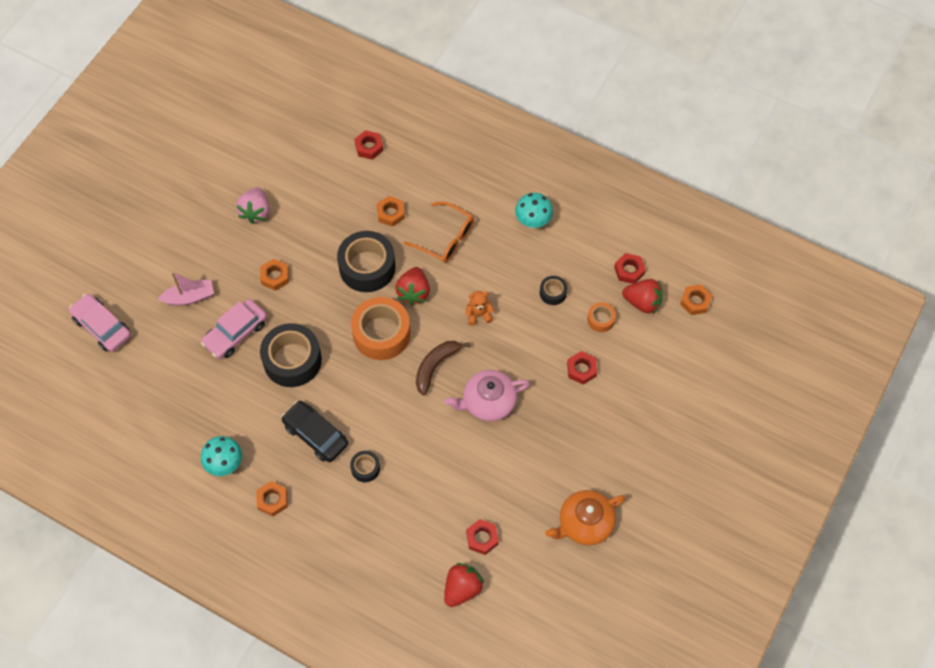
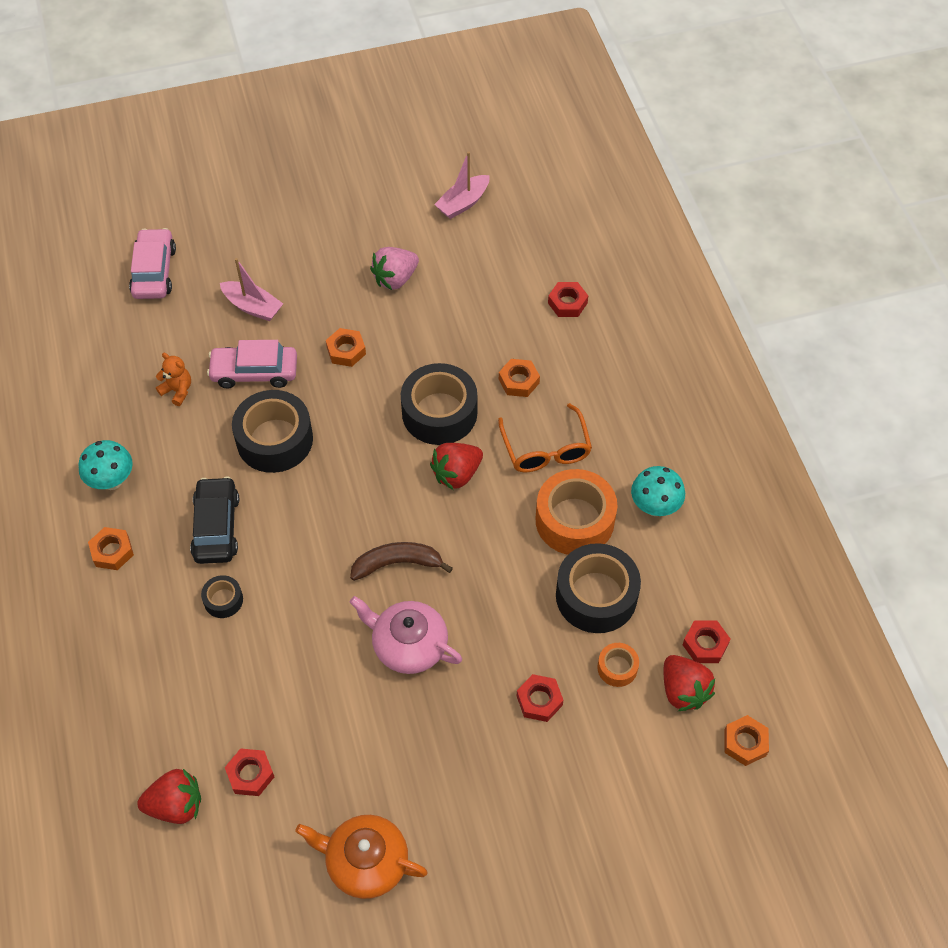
camera: 45 degrees right, 5 degrees down
orange tape [351,297,410,360] -> orange tape moved to [536,469,617,555]
orange teddy bear [465,291,494,326] -> orange teddy bear moved to [156,353,191,406]
black tape [540,276,567,305] -> black tape [556,543,641,633], size x2.09
none -> pink boat [434,151,489,219]

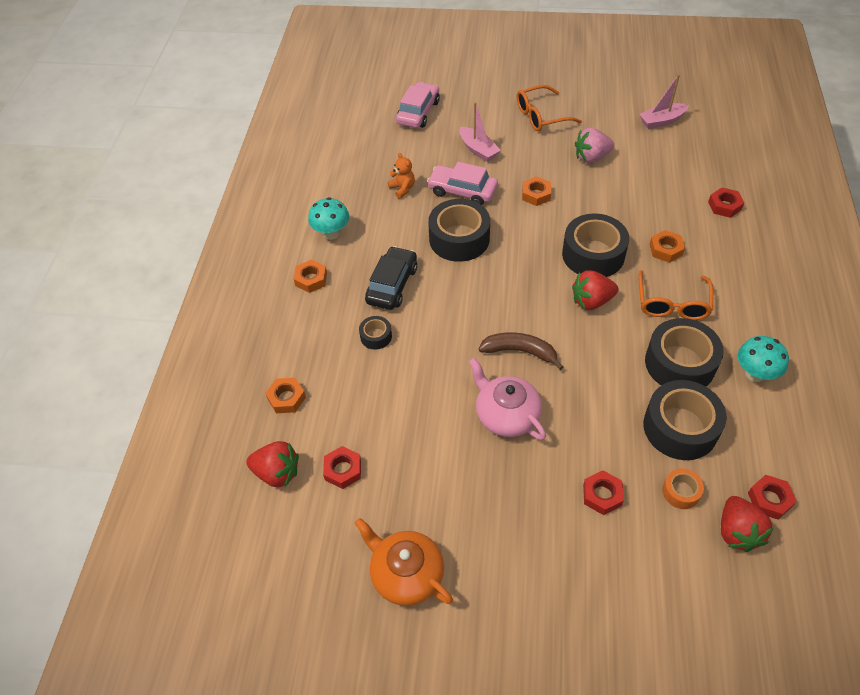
camera: 25 degrees right, 5 degrees down
orange tape [536,469,617,555] -> black tape [645,318,724,386]
orange nut [724,715,769,766] -> orange nut moved to [265,378,306,413]
none -> orange glasses [517,85,582,131]

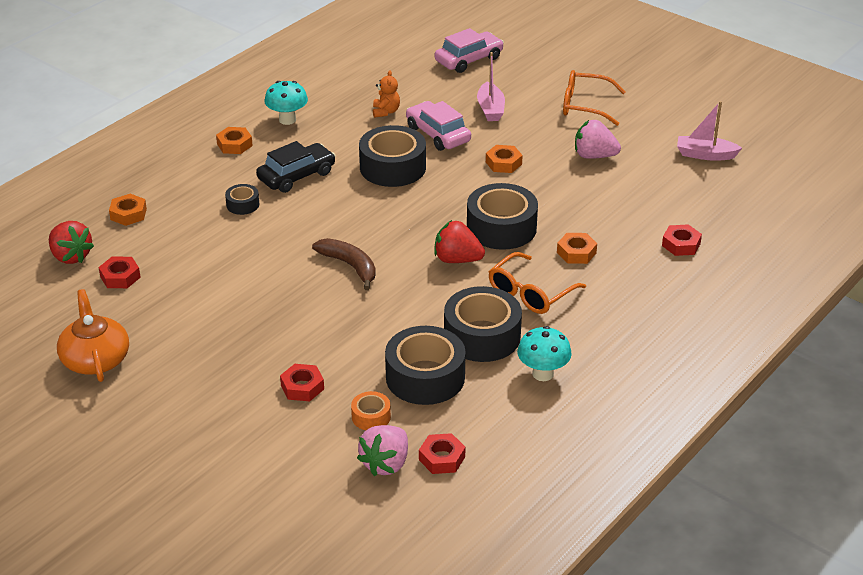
camera: 30 degrees right, 15 degrees down
pink teapot [469,358,546,440] -> none
red strawberry [721,496,773,552] -> pink strawberry [357,425,408,476]

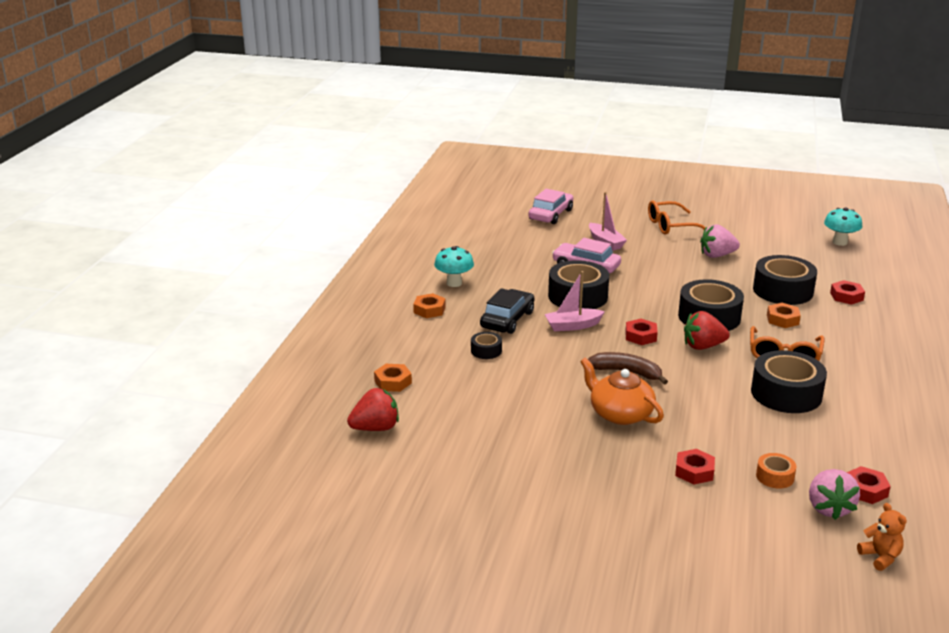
camera: 25 degrees left, 10 degrees down
red strawberry [49,221,94,264] -> red strawberry turned 45 degrees counterclockwise [347,388,399,431]
orange teapot [57,289,129,382] -> orange teapot moved to [580,358,664,425]
red nut [98,257,141,288] -> red nut moved to [625,319,658,345]
orange teddy bear [373,70,400,118] -> orange teddy bear moved to [857,503,907,571]
black tape [385,326,466,405] -> black tape moved to [753,255,817,305]
orange nut [486,145,523,173] -> none
turquoise mushroom [517,326,572,381] -> turquoise mushroom moved to [824,208,862,246]
pink boat [677,101,742,161] -> pink boat moved to [544,271,605,331]

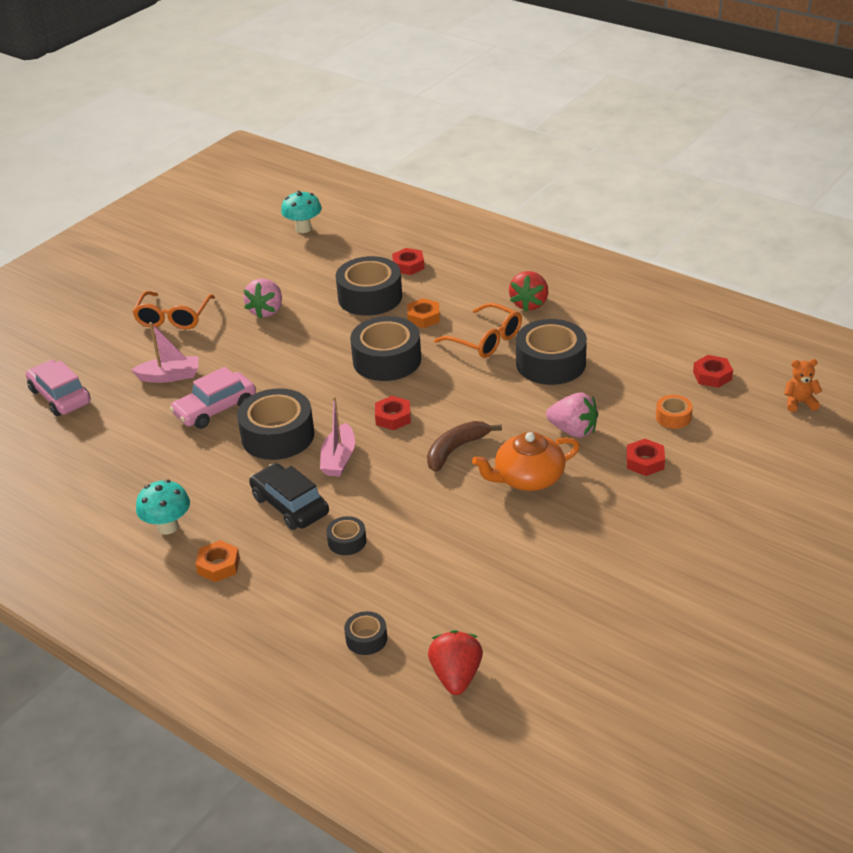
camera: 65 degrees left, 10 degrees up
orange nut [374,364,412,392] -> black tape [344,611,387,655]
red strawberry [684,311,730,350] -> red strawberry moved to [509,271,549,312]
pink strawberry [809,469,860,520] -> pink strawberry moved to [546,393,598,438]

